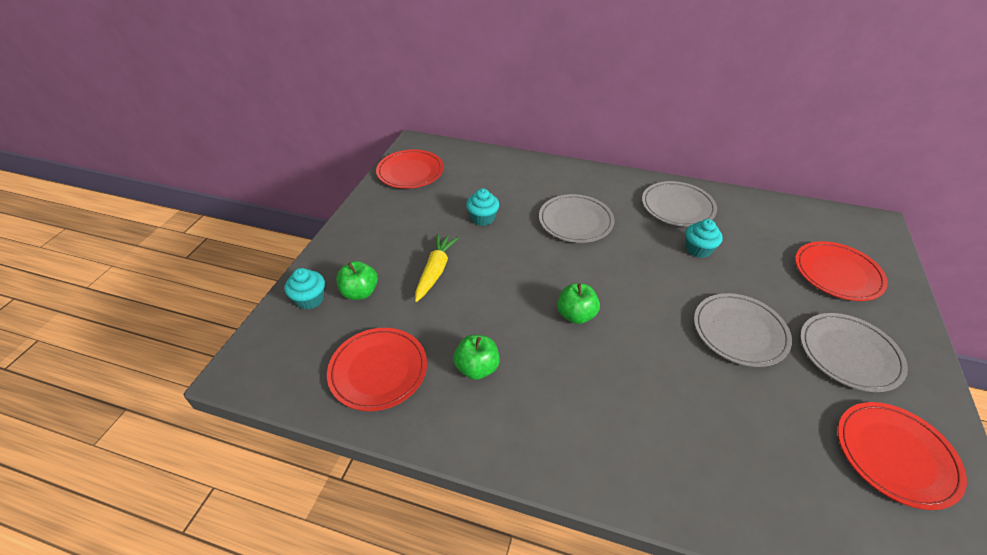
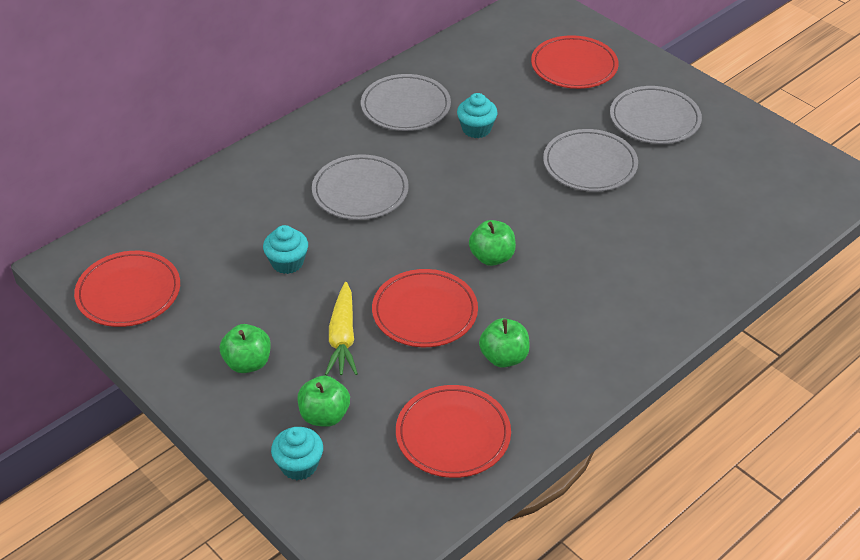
camera: 60 degrees left, 0 degrees up
yellow carrot [415,234,459,302] -> yellow carrot turned 135 degrees counterclockwise [325,282,358,376]
red plate [838,402,967,510] -> red plate moved to [372,269,478,347]
none -> green apple [220,324,271,373]

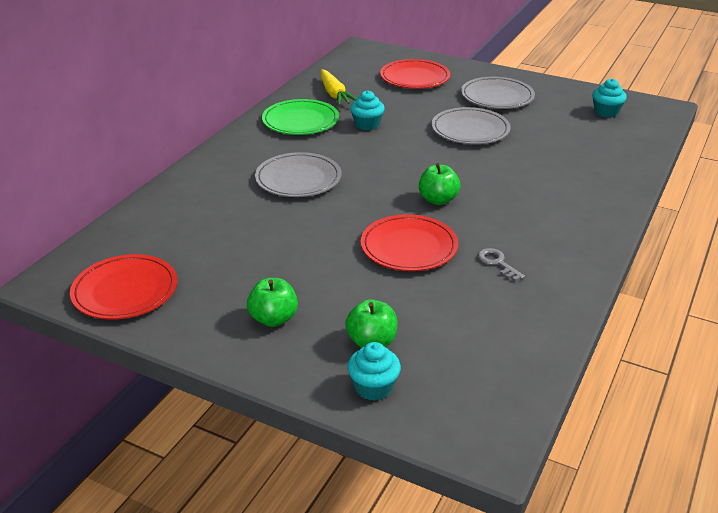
camera: 20 degrees left, 10 degrees down
turquoise cupcake [263,225,308,274] -> turquoise cupcake moved to [592,78,627,118]
yellow carrot [325,282,358,376] -> yellow carrot moved to [321,69,356,106]
grey plate [361,74,451,131] -> green plate [262,99,339,135]
red plate [396,385,511,478] -> none
green apple [479,318,530,368] -> grey key [478,248,525,281]

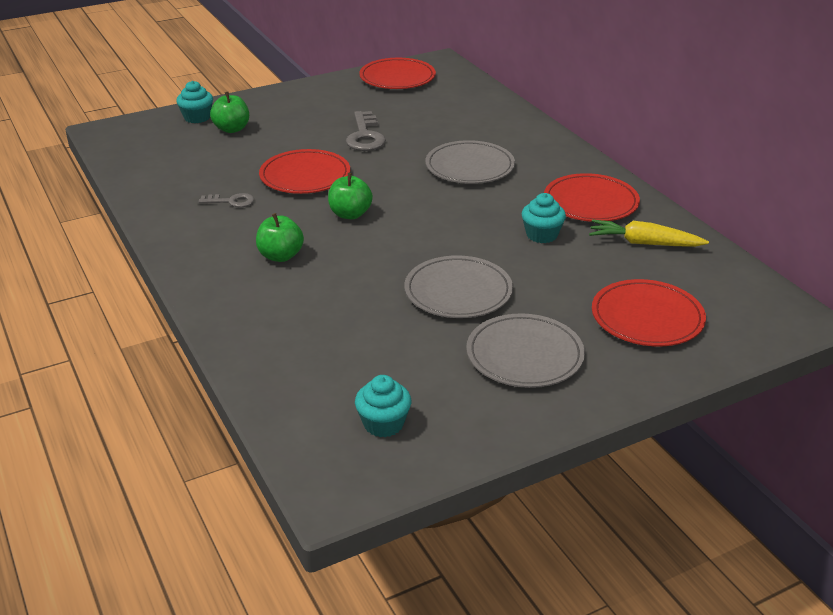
camera: 125 degrees right, 0 degrees up
green apple [247,278,298,327] -> green apple moved to [256,213,304,262]
green plate [262,99,339,135] -> red plate [544,173,640,222]
none -> grey key [346,111,386,151]

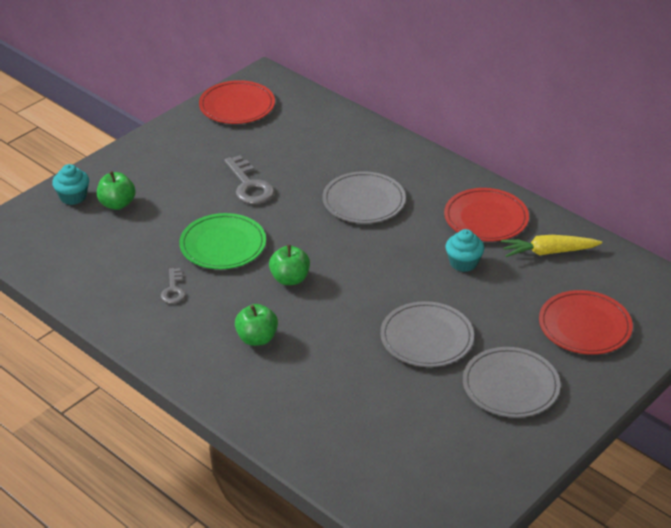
camera: 20 degrees left, 5 degrees up
grey key [199,193,254,207] -> grey key turned 105 degrees clockwise [161,268,185,304]
red plate [259,149,350,194] -> green plate [179,213,266,269]
turquoise cupcake [355,375,411,437] -> none

